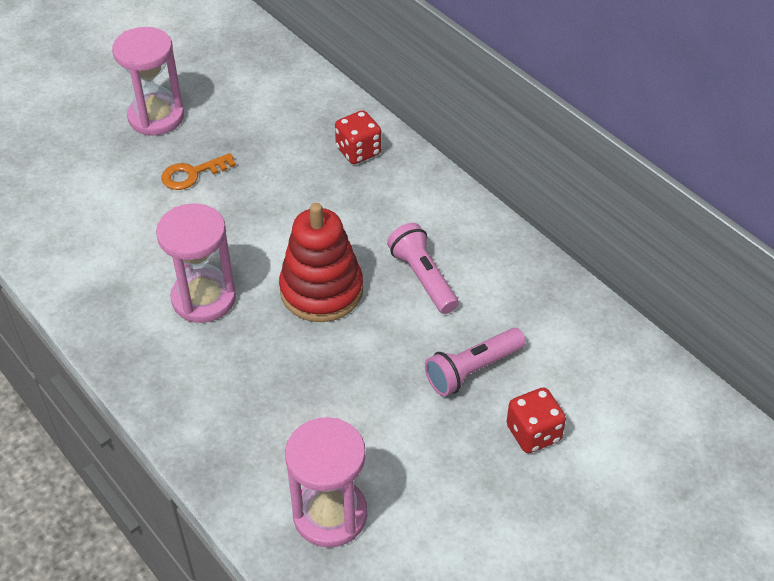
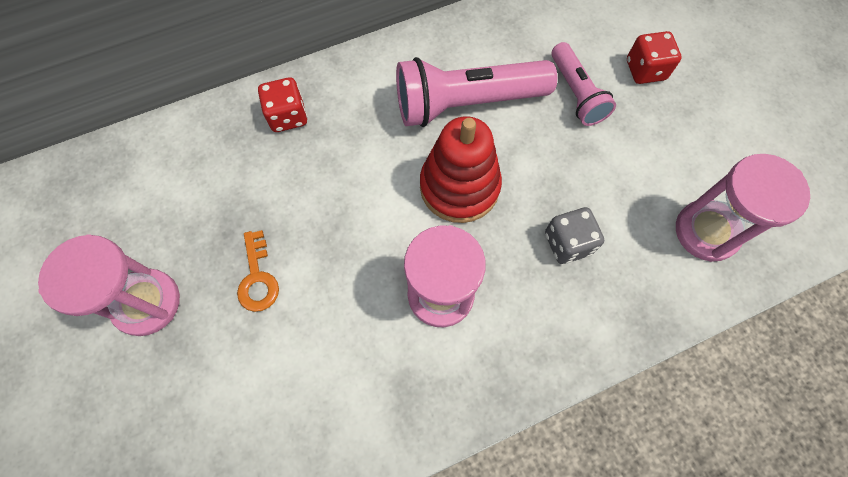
camera: 75 degrees left, 20 degrees up
pink flashlight [387,223,458,314] -> pink flashlight [396,57,557,127], size x1.69
none -> grey dice [545,207,604,264]

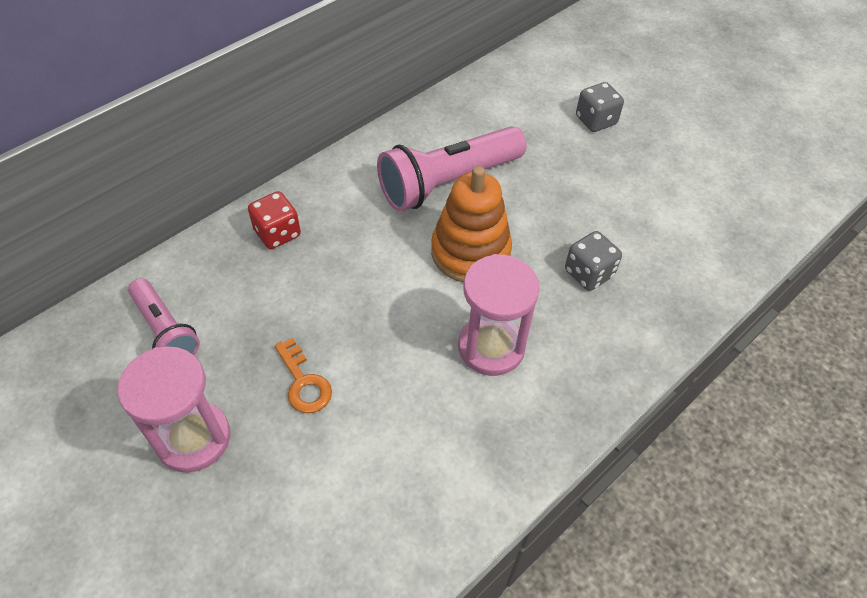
camera: 20 degrees left, 15 degrees down
red stacking toy [420,116,502,223] -> orange stacking toy [431,166,512,283]
pink flashlight [551,42,616,126] -> pink flashlight moved to [128,278,200,355]
red dice [627,31,681,84] -> grey dice [576,82,624,132]
pink hourglass [676,154,810,262] -> none

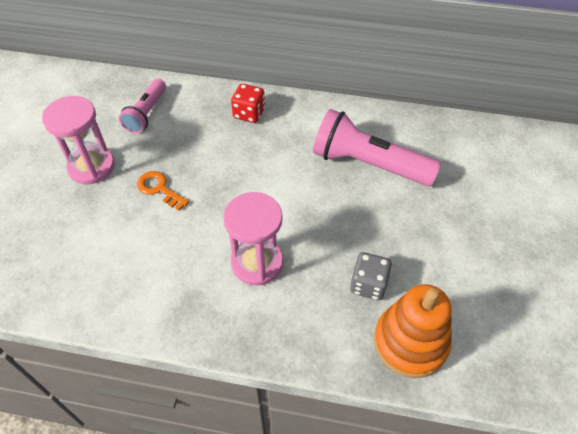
camera: 55 degrees right, 0 degrees up
orange key [274,338,332,413] -> orange key turned 105 degrees clockwise [137,171,189,211]
orange stacking toy [431,166,512,283] -> orange stacking toy moved to [374,284,452,378]
grey dice [576,82,624,132] -> none

